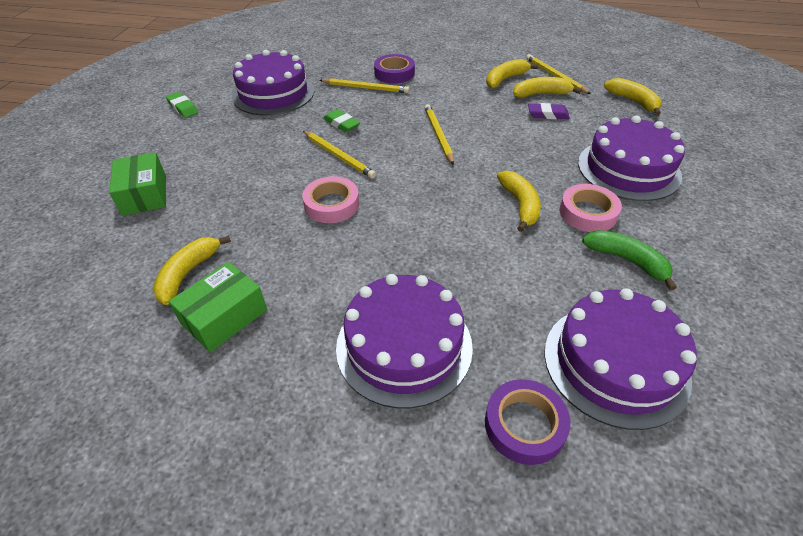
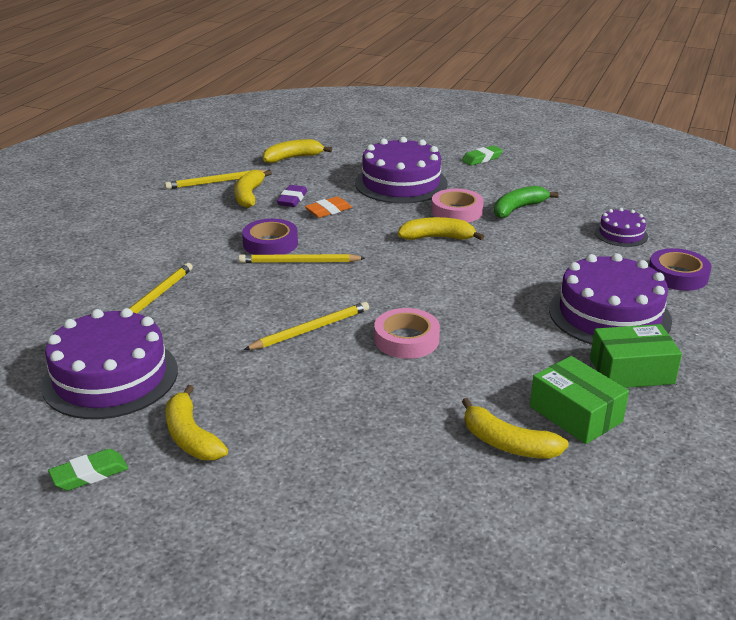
camera: 80 degrees left, 15 degrees down
green box [109,152,166,216] -> green box moved to [590,324,682,388]
green eraser [323,109,360,132] -> green eraser moved to [462,145,503,166]
purple tape [374,54,415,84] -> purple tape moved to [242,219,298,255]
yellow banana [486,59,538,88] -> yellow banana moved to [166,385,228,460]
purple cake [544,288,697,430] -> purple cake [595,208,648,247], size x0.50
none -> orange eraser [305,196,352,218]

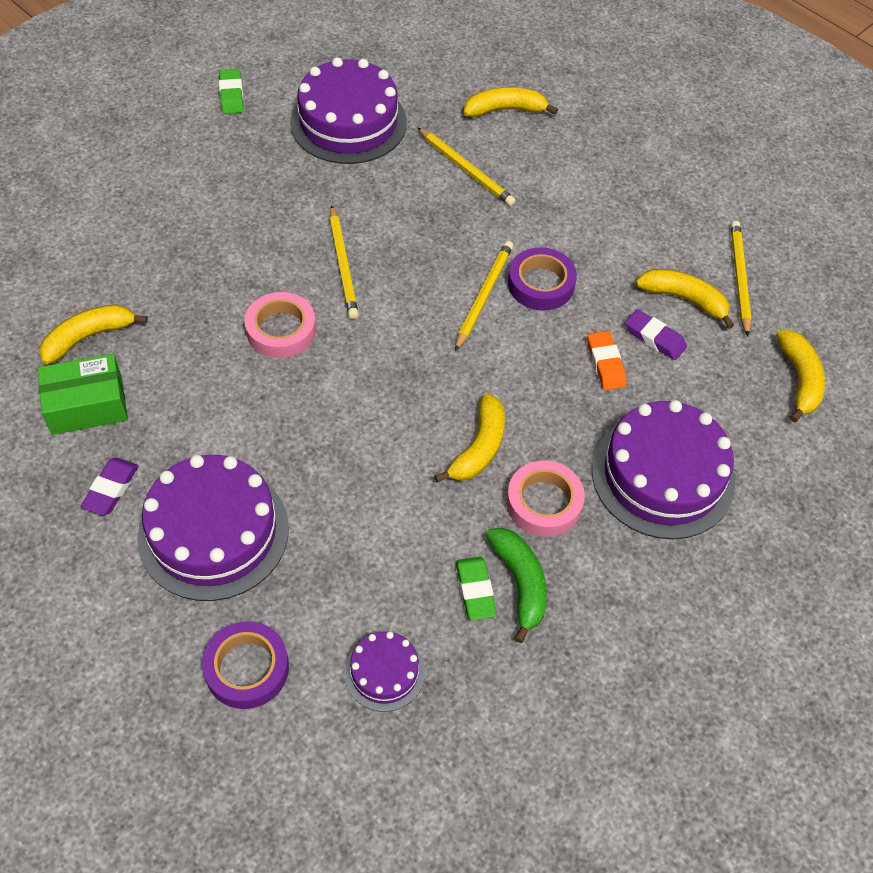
camera: 110 degrees right, 25 degrees up
yellow banana [166,385,228,460] -> yellow banana moved to [464,87,558,117]
green eraser [462,145,503,166] -> green eraser moved to [456,557,497,620]
green box [590,324,682,388] -> purple eraser [81,458,138,515]

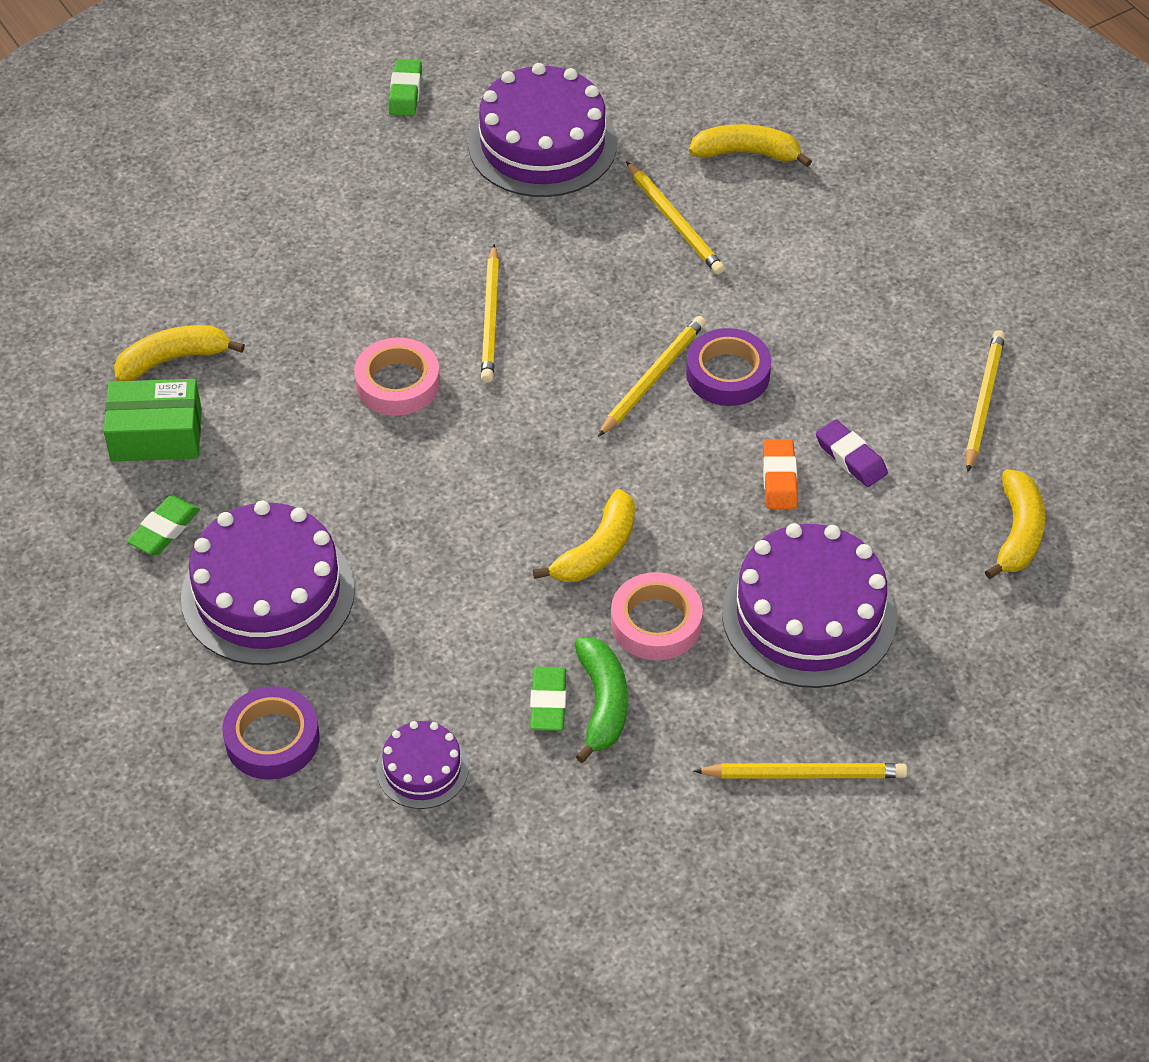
camera: 15 degrees right, 5 degrees down
purple eraser [81,458,138,515] -> green eraser [127,496,200,555]
yellow banana [635,269,734,329] -> none
none -> yellow pencil [694,763,907,779]

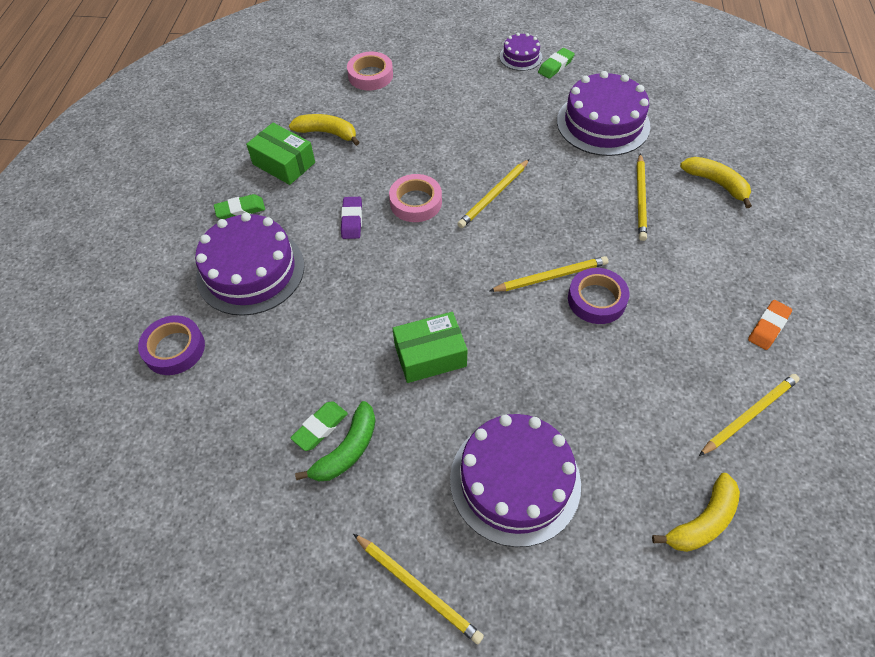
camera: 40 degrees right, 5 degrees up
purple cake [376,721,469,809] -> purple cake moved to [500,33,542,71]
yellow banana [533,489,635,582] -> green box [392,312,468,383]
pink tape [611,572,703,660] -> pink tape moved to [347,52,393,90]
orange eraser [763,439,798,509] -> orange eraser moved to [748,300,792,350]
purple eraser [816,419,888,487] -> purple eraser moved to [341,197,362,239]

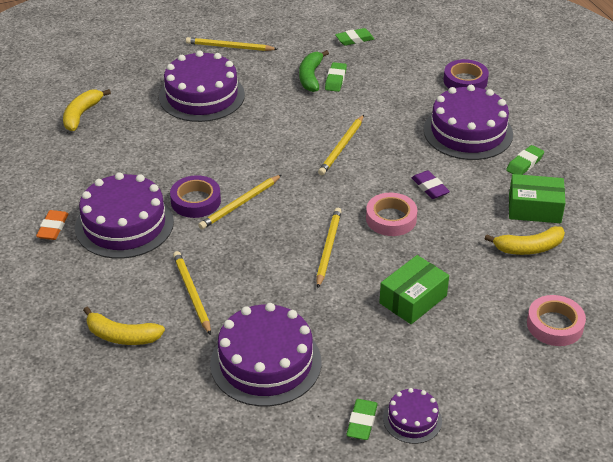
camera: 150 degrees right, 15 degrees down
green box [392,312,468,383] -> green box moved to [379,255,449,324]
yellow pencil [699,374,800,456] -> yellow pencil moved to [318,115,364,175]
none -> purple cake [75,172,174,259]
none -> green eraser [335,28,374,46]

